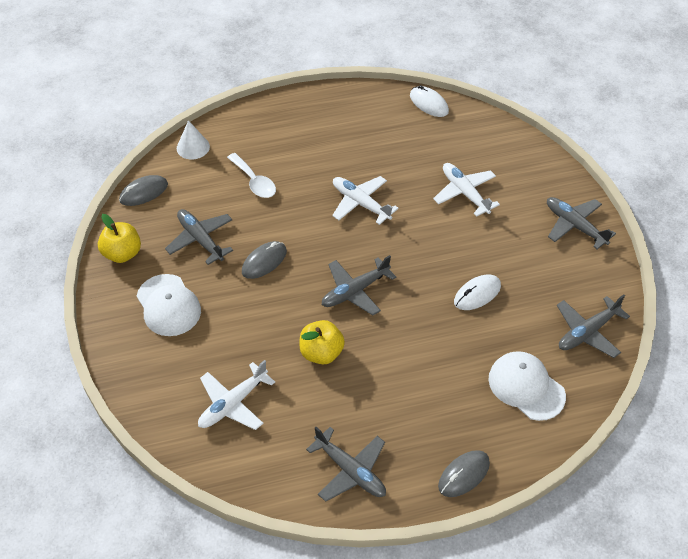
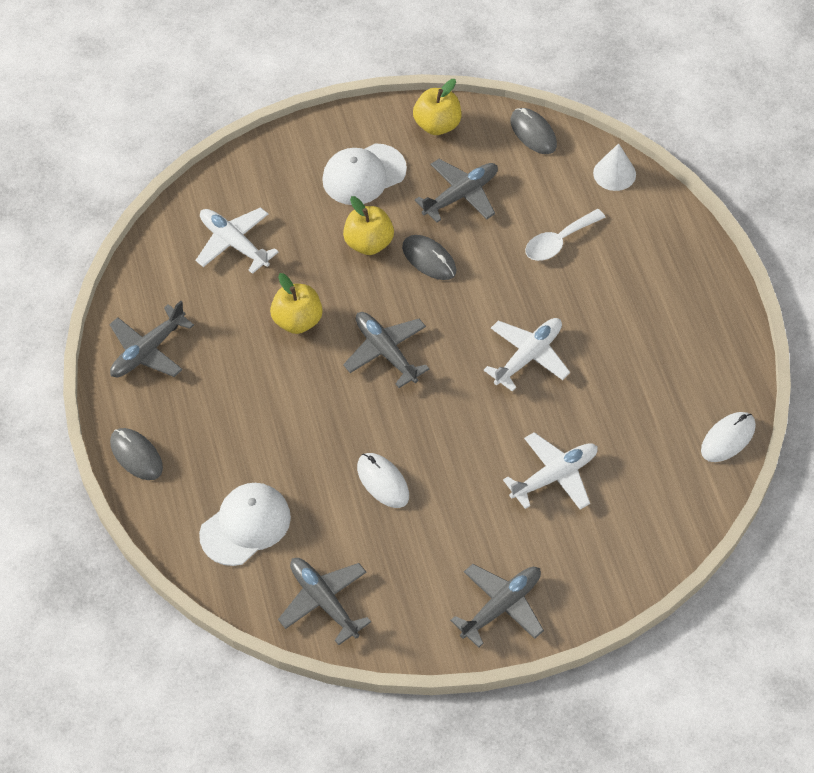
camera: 90 degrees right, 5 degrees up
none -> yellow apple [343,196,394,255]

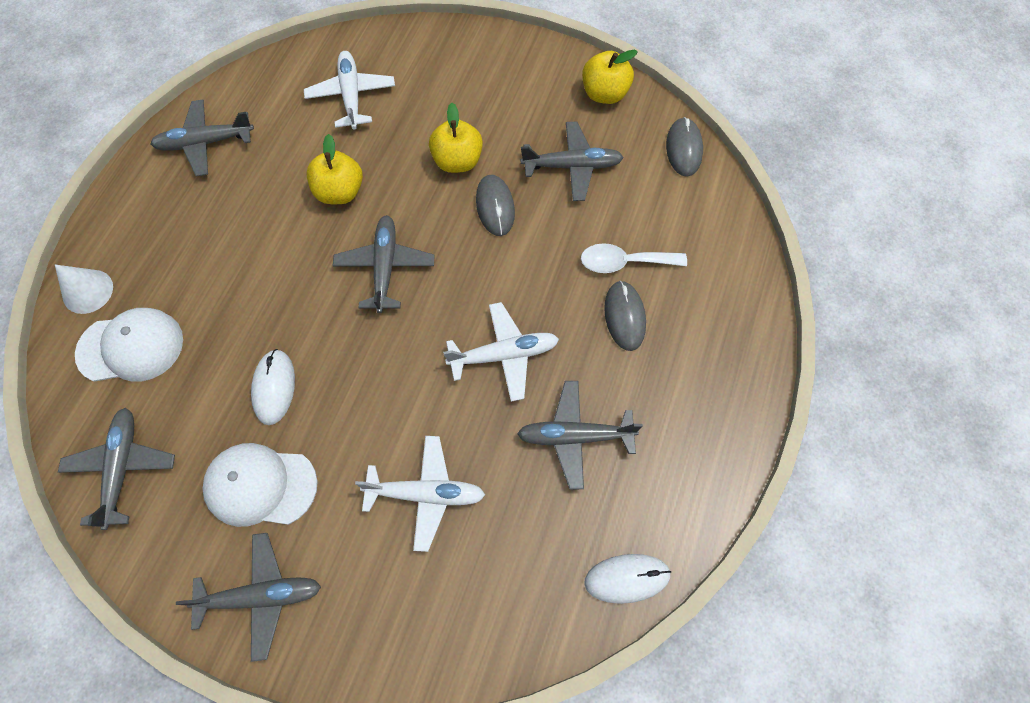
camera: 35 degrees right, 10 degrees up
grey mouse [110,428,163,480] -> grey mouse moved to [604,281,646,351]
white cap [322,143,407,205] -> white cap moved to [202,443,318,527]
white cone [593,143,636,191] -> white cone moved to [55,265,113,314]
none -> grey plane [517,381,643,490]

